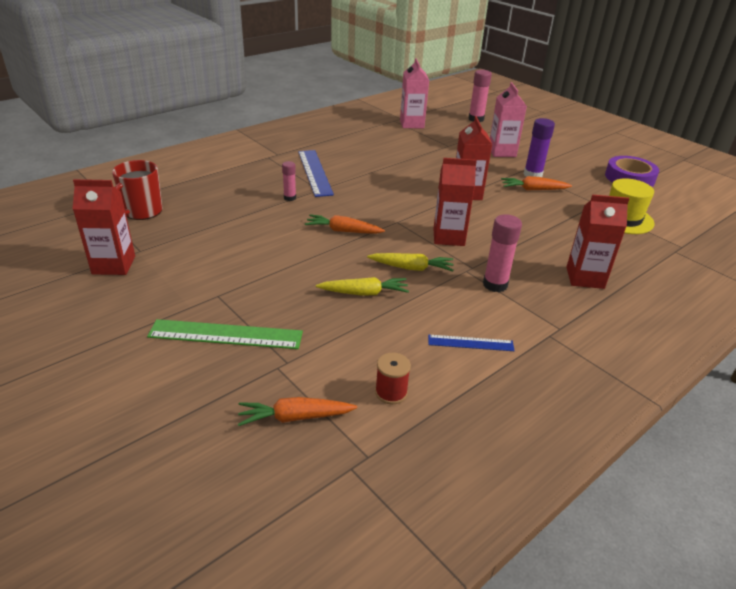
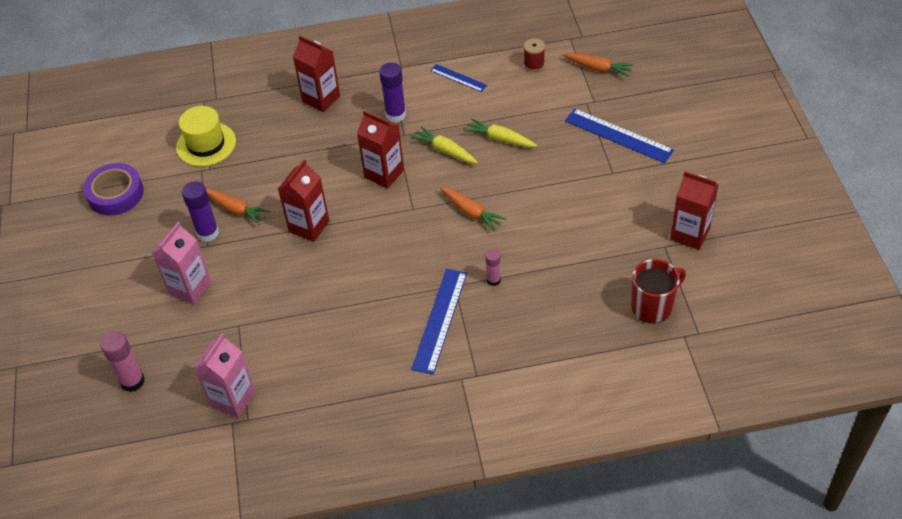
camera: 145 degrees left, 15 degrees up
green ruler [147,319,303,349] -> blue ruler [565,109,674,163]
pink glue stick [483,214,522,292] -> purple glue stick [379,62,406,122]

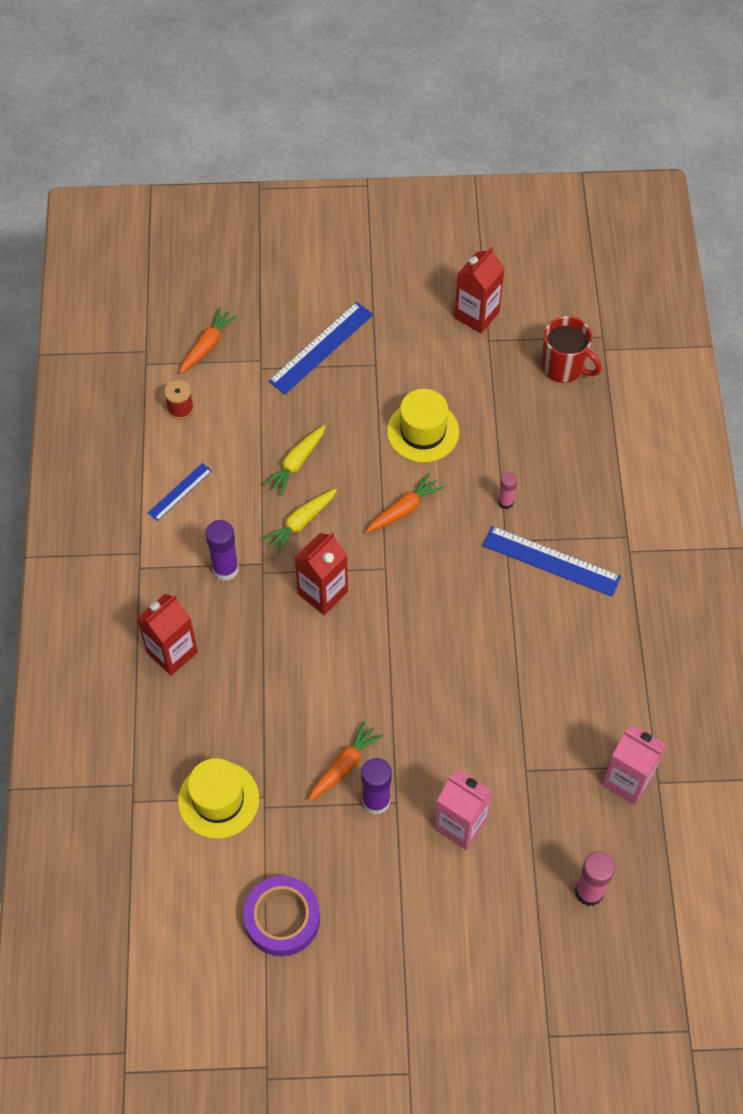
camera: 85 degrees left, 10 degrees up
red carton [278,159,329,242] -> none
red mug [631,259,686,323] -> red mug turned 150 degrees clockwise [542,316,602,383]
none -> yellow hat [387,389,459,462]

